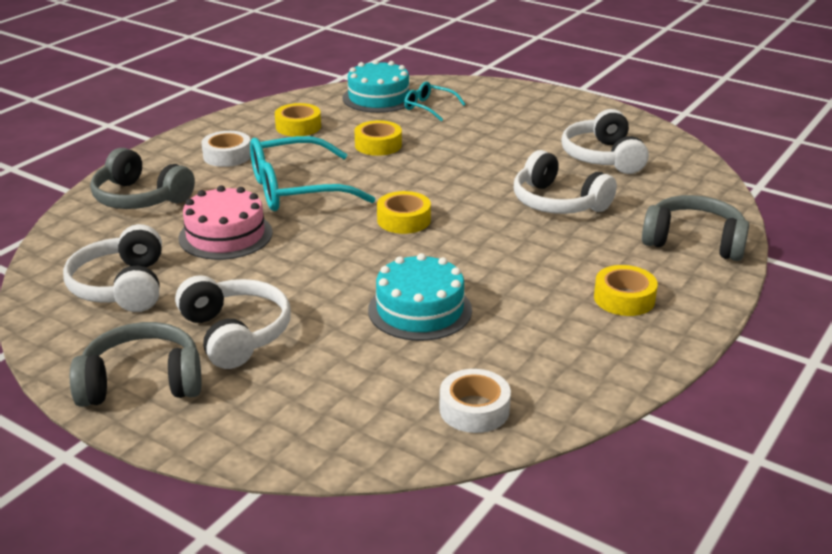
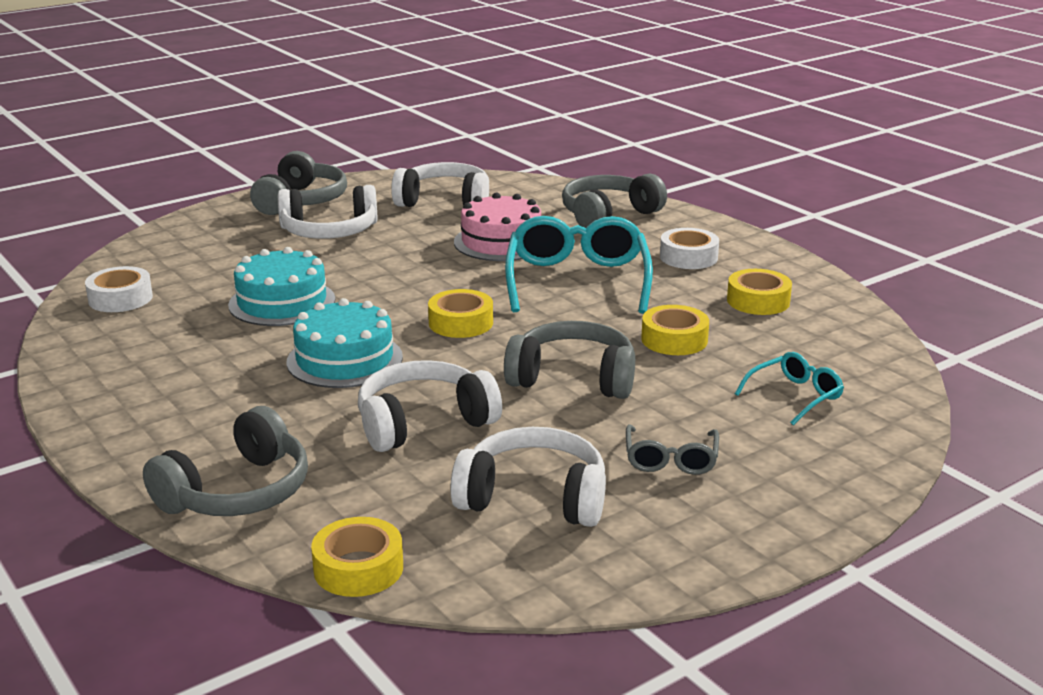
camera: 110 degrees right, 5 degrees down
turquoise cake [343,60,410,113] -> turquoise cake moved to [287,298,403,388]
yellow tape [594,265,658,316] -> yellow tape moved to [311,517,403,597]
none -> grey headphones [504,321,635,399]
none -> grey glasses [626,424,719,475]

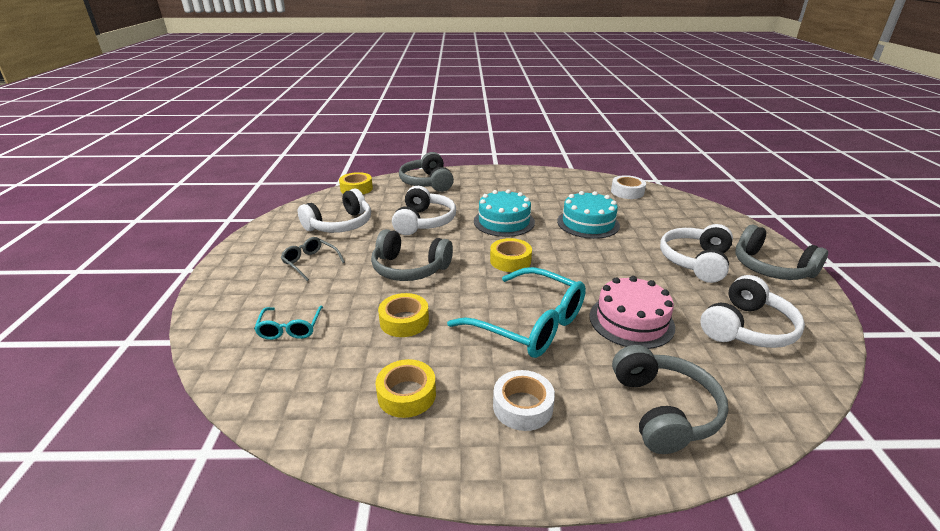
camera: 125 degrees right, 5 degrees up
grey headphones [504,321,635,399] -> grey headphones turned 60 degrees clockwise [371,229,453,281]

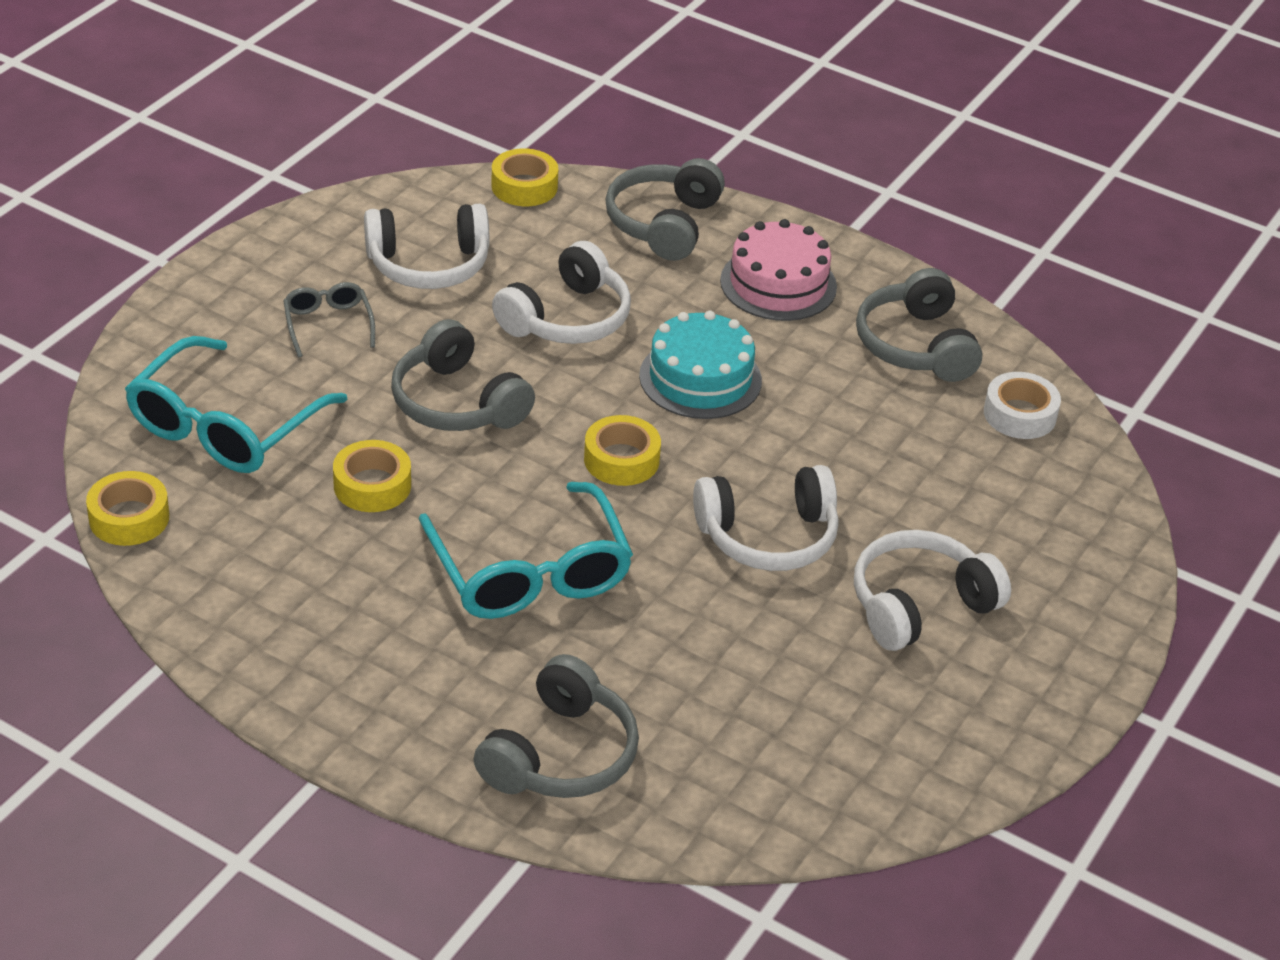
camera: 30 degrees right, 10 degrees up
turquoise glasses [254,306,323,340] -> turquoise glasses [125,336,347,473], size x1.98
yellow tape [375,359,436,418] -> yellow tape moved to [86,471,169,546]
white tape [493,370,555,431] -> none
turquoise cake [557,191,620,239] -> none
pink cake [590,276,675,349] -> pink cake moved to [720,219,837,321]
white headphones [700,275,805,348] -> white headphones moved to [693,465,839,571]
grey headphones [736,225,828,280] -> grey headphones moved to [856,268,982,382]

